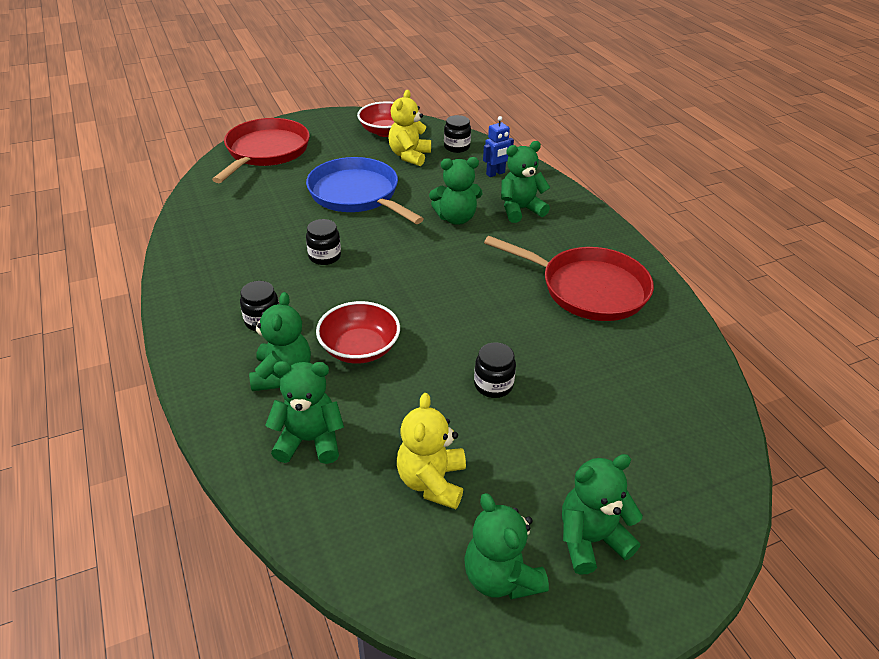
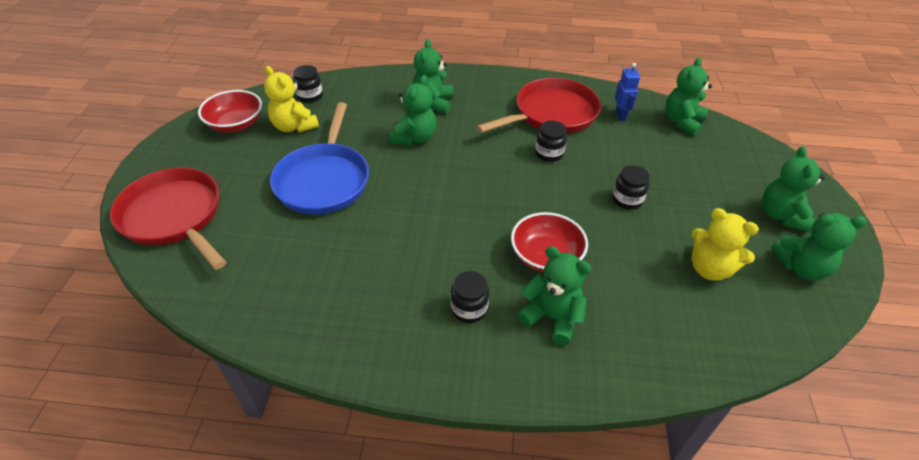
camera: 60 degrees left, 5 degrees up
green teddy bear [265,361,344,464] -> green teddy bear moved to [665,57,712,136]
blue pan [306,157,424,224] -> blue pan turned 75 degrees counterclockwise [270,102,369,215]
black jar [306,219,341,265] -> black jar moved to [535,121,567,162]
blue robot [483,116,514,177] -> blue robot moved to [615,63,640,121]

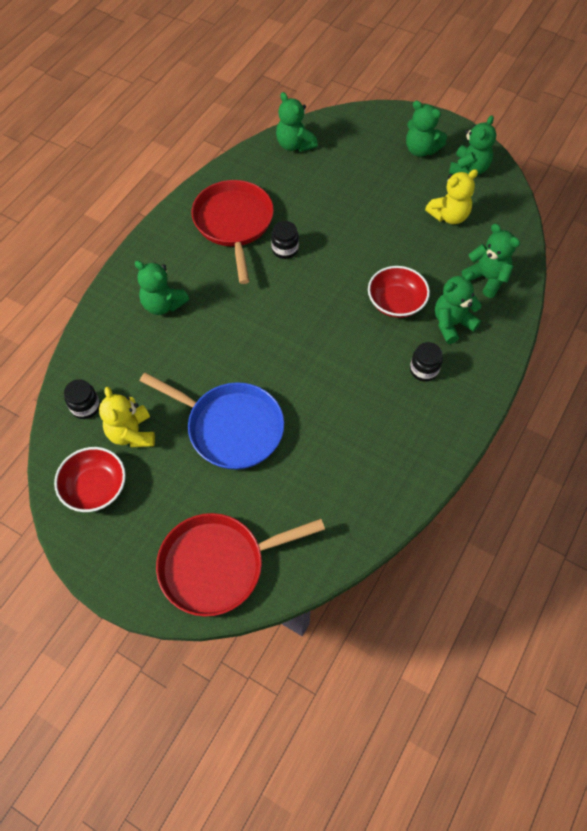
camera: 65 degrees left, 15 degrees up
yellow teddy bear [264,66,319,133] -> yellow teddy bear turned 90 degrees clockwise [99,387,155,447]
green teddy bear [390,75,436,146] -> green teddy bear moved to [462,224,520,298]
black jar [612,165,650,210] -> none
blue robot [615,63,640,121] -> none

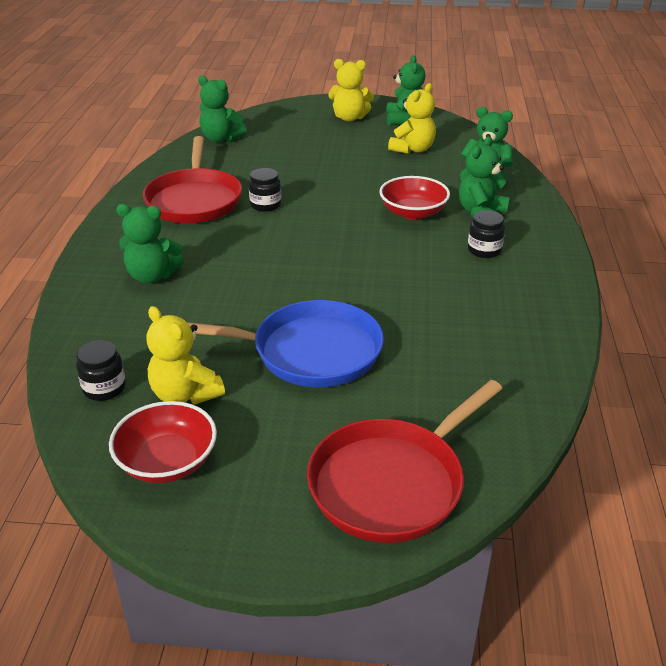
camera: 25 degrees left, 25 degrees down
red pan [192,180,274,284] -> red pan turned 150 degrees counterclockwise [143,136,242,223]
green teddy bear [406,101,447,157] -> yellow teddy bear [328,59,374,121]

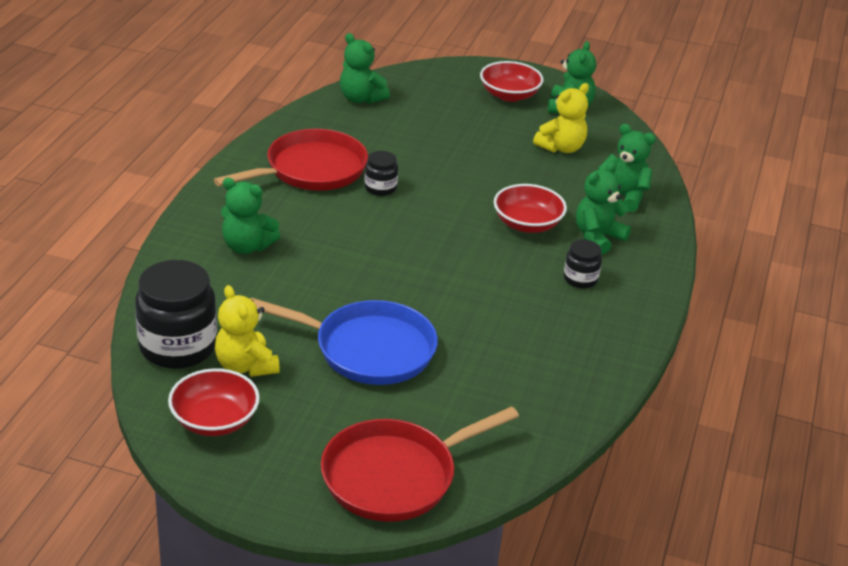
camera: 10 degrees right, 0 degrees up
black jar [76,340,126,401] -> black jar [135,260,217,369], size x2.00
red pan [143,136,242,223] -> red pan turned 135 degrees counterclockwise [213,129,368,191]
yellow teddy bear [328,59,374,121] -> red bowl [480,61,543,102]

